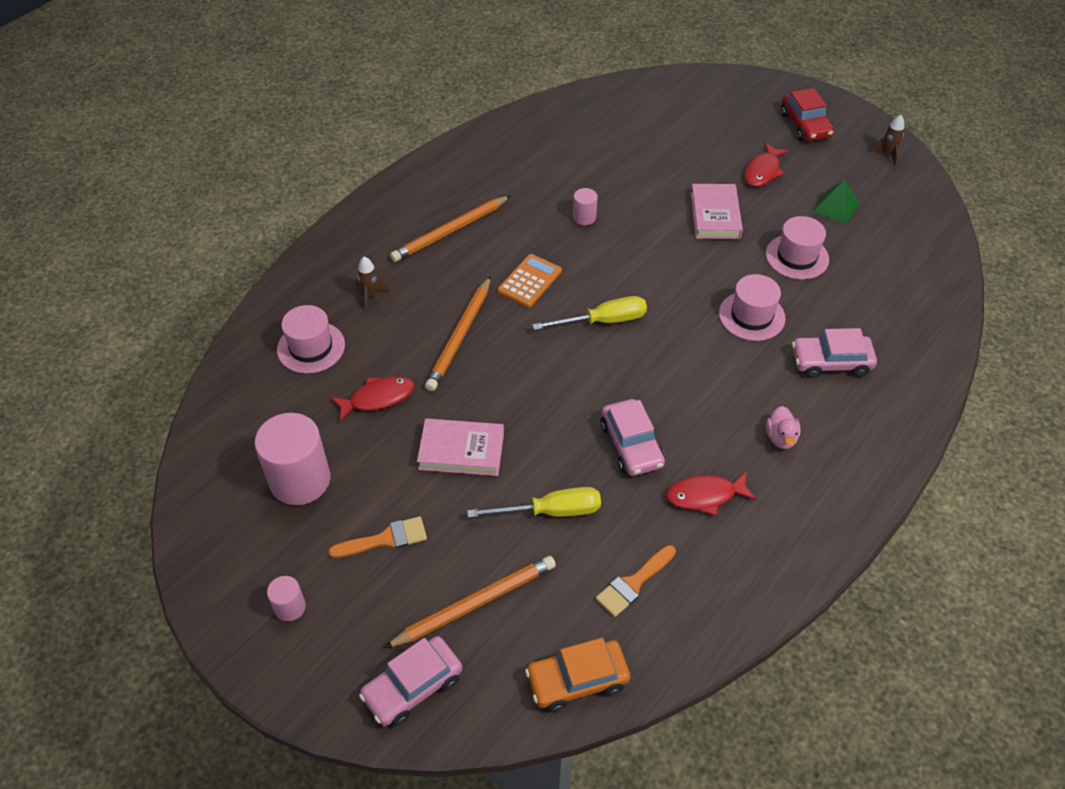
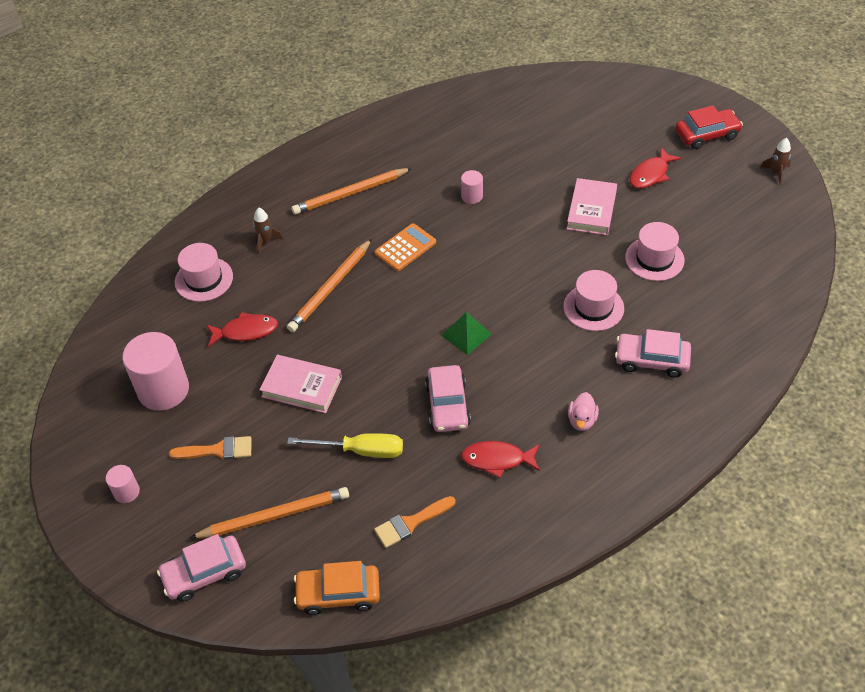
camera: 15 degrees right, 0 degrees up
yellow screwdriver [532,296,647,330] -> none
red car [781,88,834,141] -> red car turned 105 degrees counterclockwise [675,105,743,149]
green pyramid [813,180,860,224] -> green pyramid moved to [441,312,492,355]

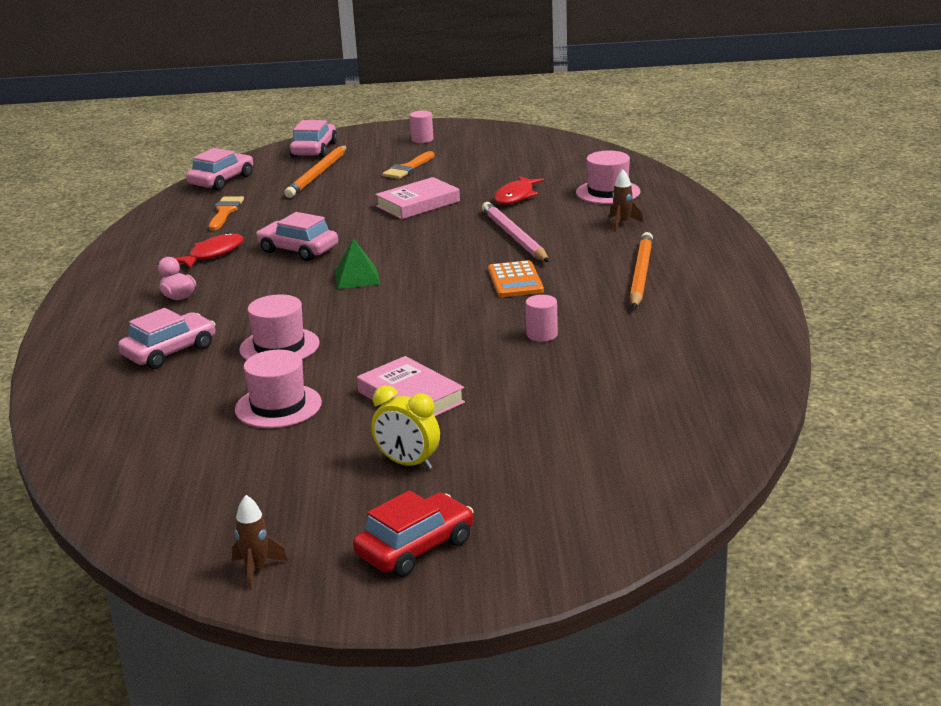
camera: 125 degrees right, 25 degrees down
pink cylinder [122,332,189,411] -> none
orange pencil [287,239,372,332] -> pink pencil [482,202,549,262]
yellow screwdriver [287,433,403,458] -> none
orange car [294,561,380,615] -> pink car [186,148,253,191]
red fish [630,147,681,188] -> yellow clock [371,386,440,470]
red car [675,105,743,149] -> red car turned 150 degrees counterclockwise [353,490,474,577]

